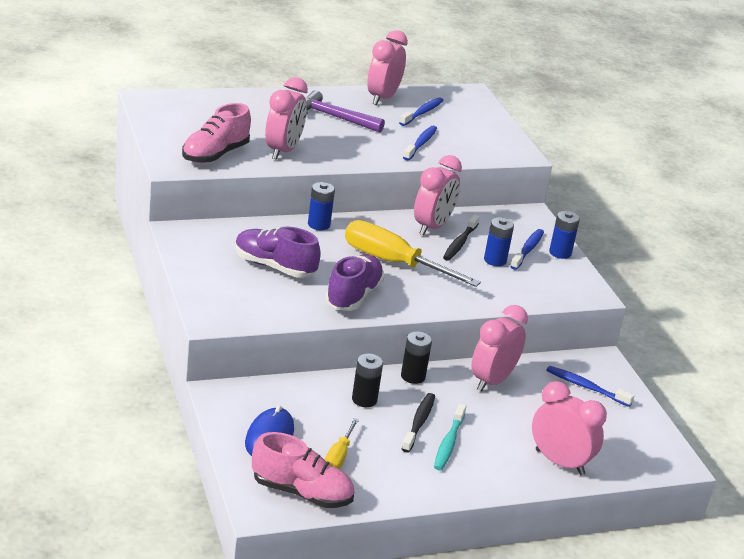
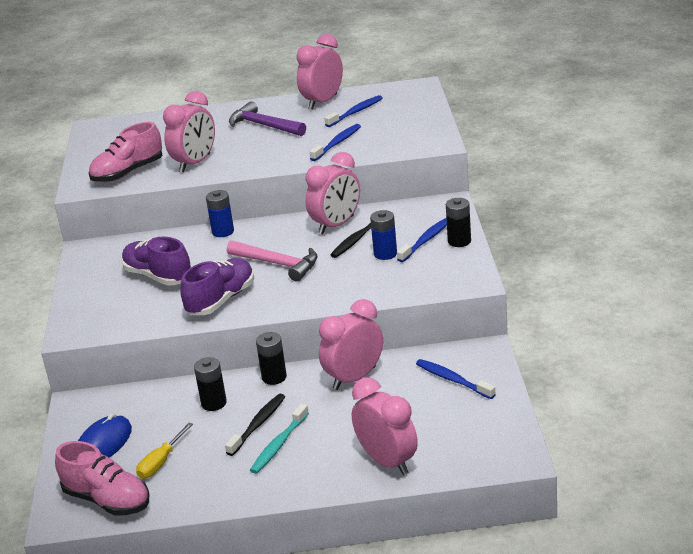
camera: 20 degrees right, 0 degrees up
yellow screwdriver [345,220,481,287] -> pink hammer [227,240,318,282]
blue battery [549,211,580,259] -> black battery [446,198,471,247]

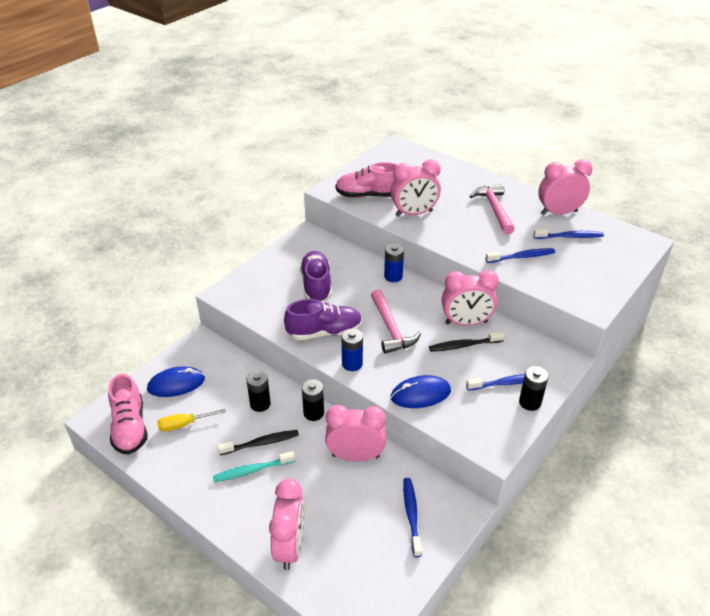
camera: 40 degrees right, 10 degrees up
purple hammer [229,101,306,136] -> pink hammer [469,184,515,235]
blue battery [370,210,397,260] -> blue battery moved to [341,329,363,371]
none -> blue mouse [391,375,451,408]

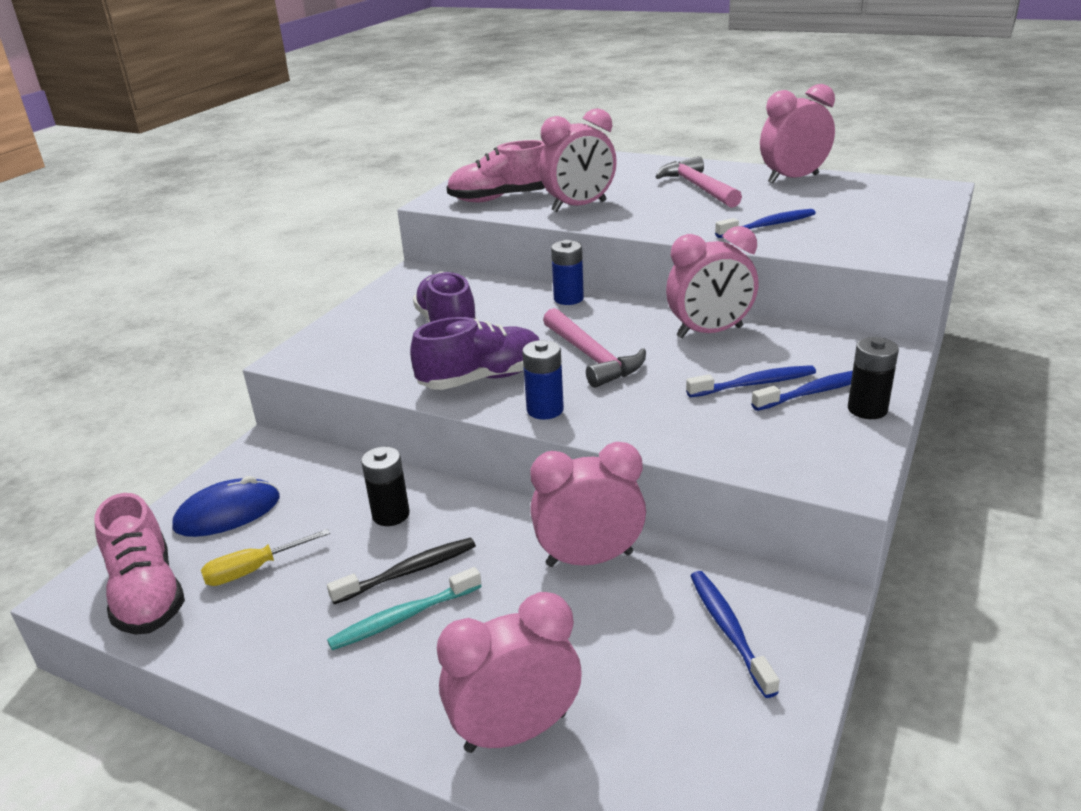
camera: 10 degrees left, 10 degrees down
pink clock [269,479,304,570] -> pink clock turned 105 degrees counterclockwise [437,592,582,753]
black battery [302,379,324,421] -> none
blue mouse [391,375,451,408] -> none
black toothbrush [429,331,504,352] -> none
blue toothbrush [533,229,604,239] -> blue toothbrush moved to [686,365,816,397]

